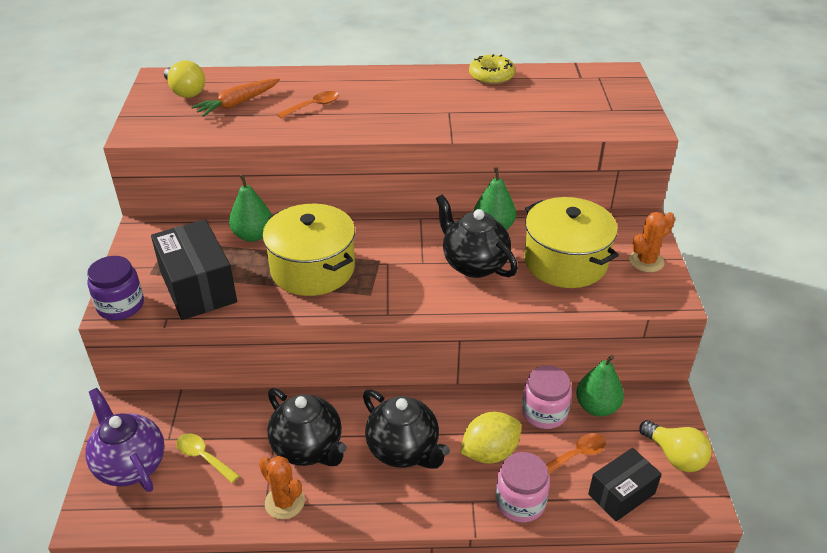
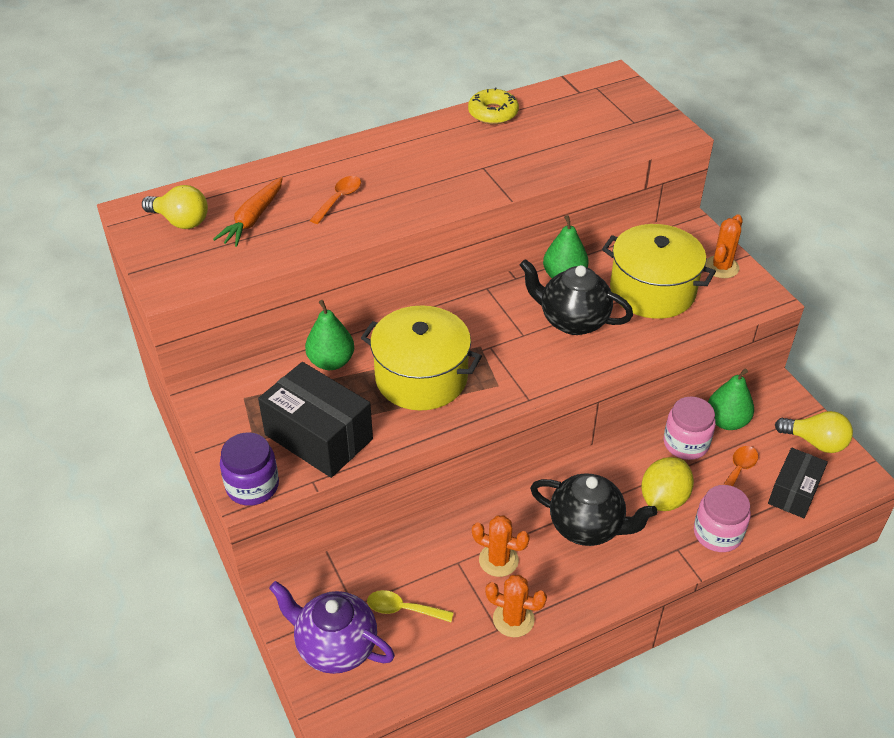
camera: 25 degrees left, 5 degrees up
black teapot [267,388,347,466] -> orange cactus [472,515,530,577]

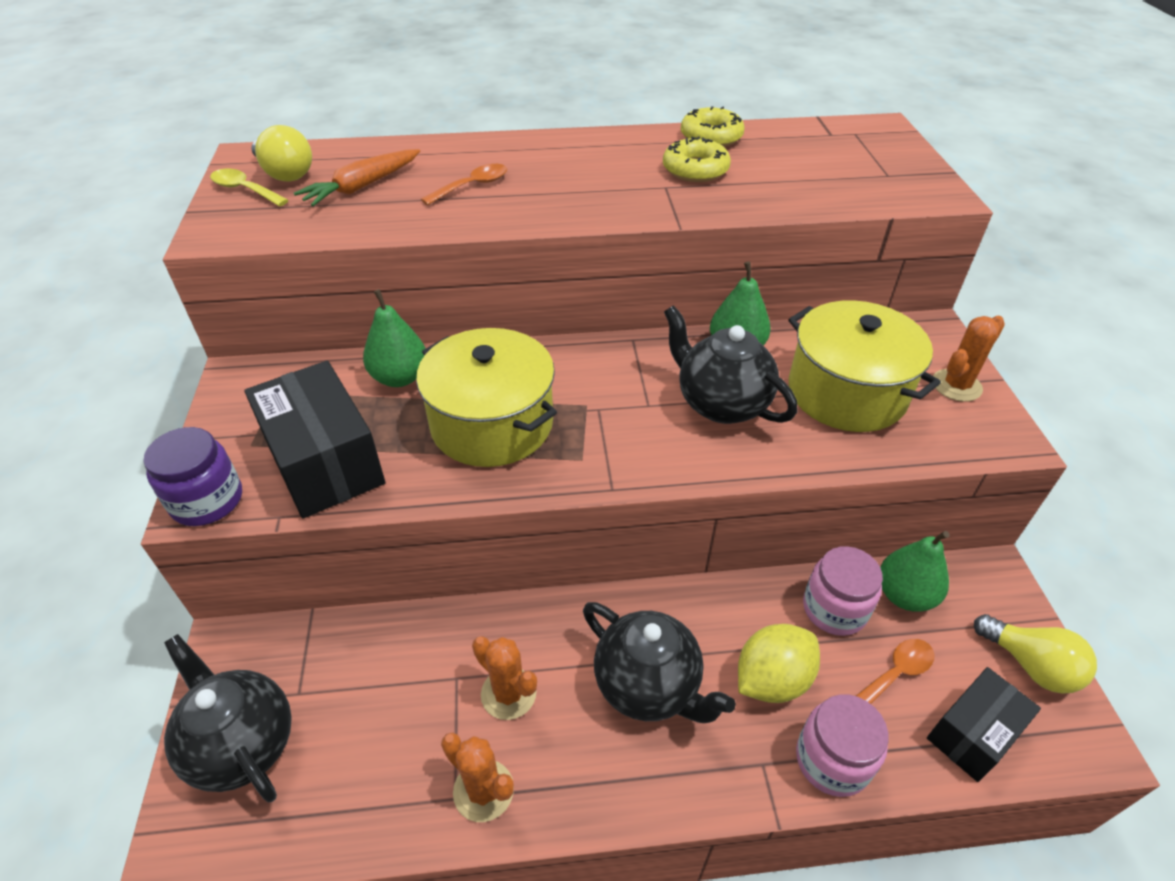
camera: 20 degrees right, 0 degrees up
purple teapot [269,581,395,674] -> black teapot [164,634,292,802]
yellow spoon [367,590,454,622] -> yellow spoon moved to [210,168,289,207]
none -> yellow donut [663,136,731,182]

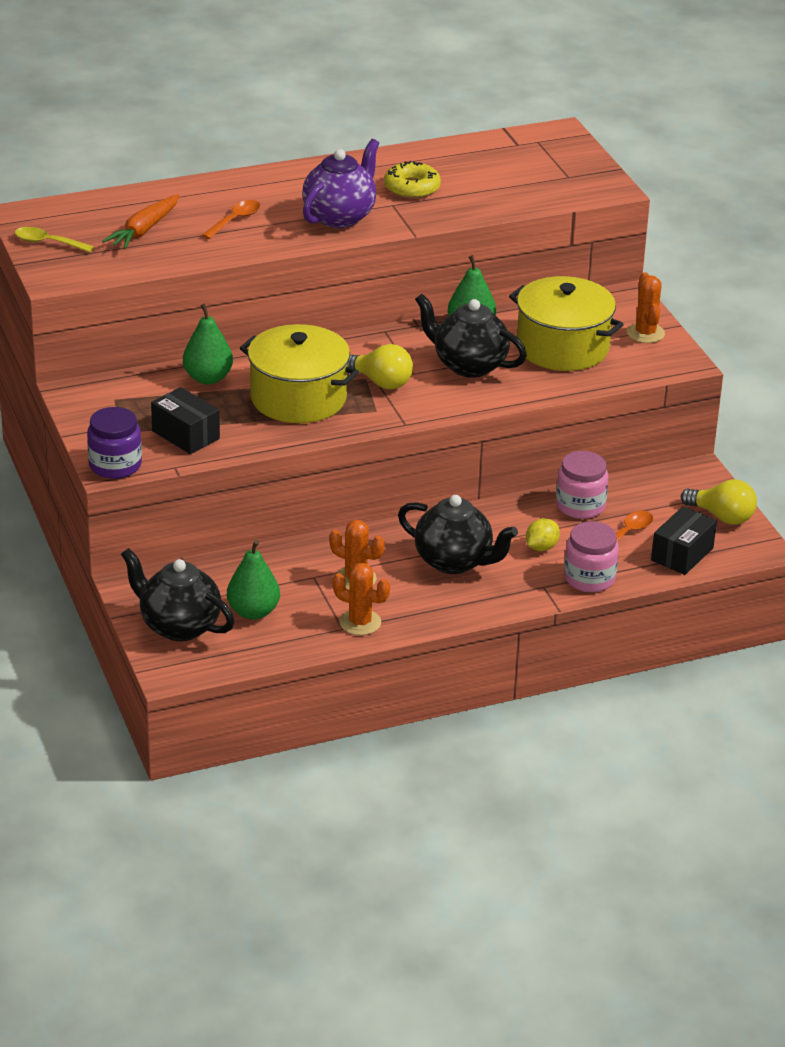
camera: 15 degrees left, 10 degrees down
black box [244,361,385,519] -> black box [151,387,220,454], size x0.63
yellow light bulb [251,125,312,181] -> yellow light bulb moved to [347,344,413,389]
yellow donut [681,106,745,147] -> none
yellow lemon [738,624,820,703] -> yellow lemon [526,518,560,551], size x0.61
green pear [880,531,950,612] -> green pear moved to [227,540,280,620]
orange cactus [933,316,1005,402] -> orange cactus turned 45 degrees counterclockwise [627,272,665,343]
none -> purple teapot [302,139,379,228]

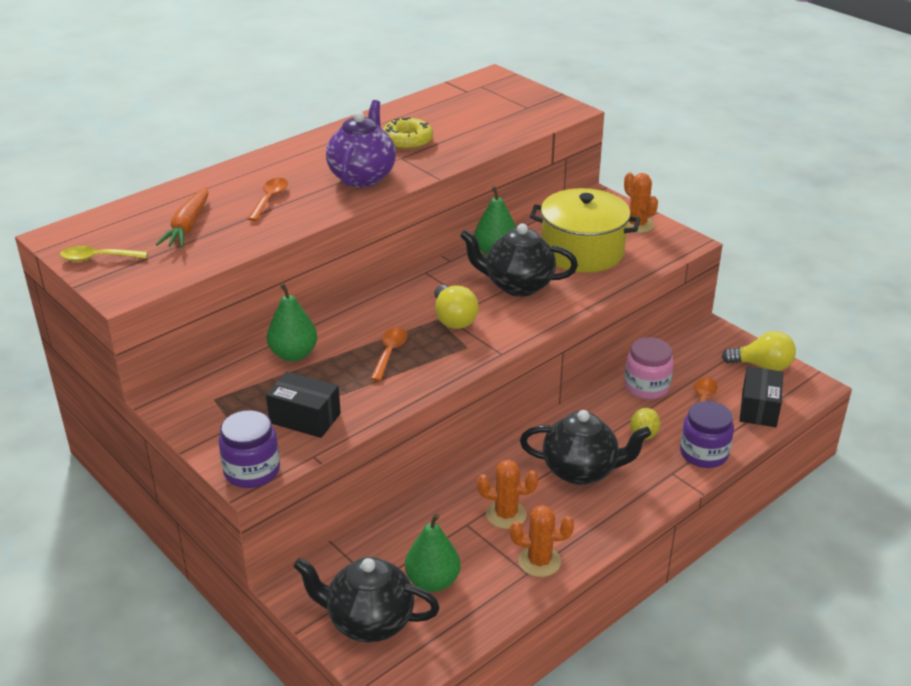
camera: 20 degrees left, 0 degrees up
yellow pot [240,324,359,423] -> orange spoon [370,327,407,381]
yellow light bulb [347,344,413,389] -> yellow light bulb turned 60 degrees clockwise [434,285,478,329]
pink jar [564,521,619,592] -> purple jar [680,401,734,468]

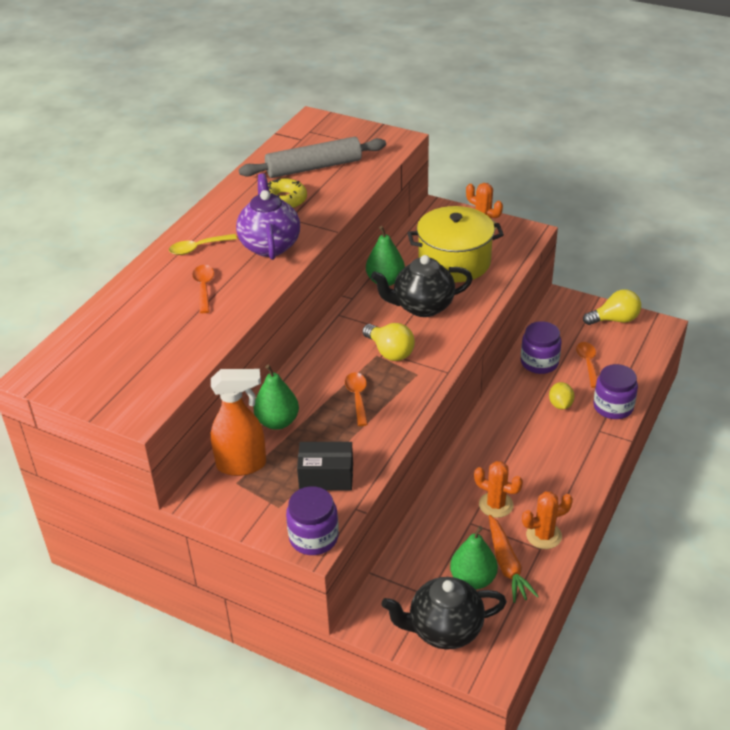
camera: 20 degrees left, 5 degrees up
yellow spoon [60,246,148,261] -> yellow spoon moved to [169,234,237,255]
orange carrot [156,186,208,247] -> orange carrot moved to [489,515,539,603]
orange cactus [477,460,538,529] -> orange cactus turned 45 degrees clockwise [474,461,523,518]
black teapot [520,410,651,485] -> none
pink jar [624,337,673,399] -> purple jar [521,321,562,374]
black box [739,366,784,427] -> none
none -> orange spray bottle [211,369,266,476]
none -> grey rolling pin [239,137,386,178]

